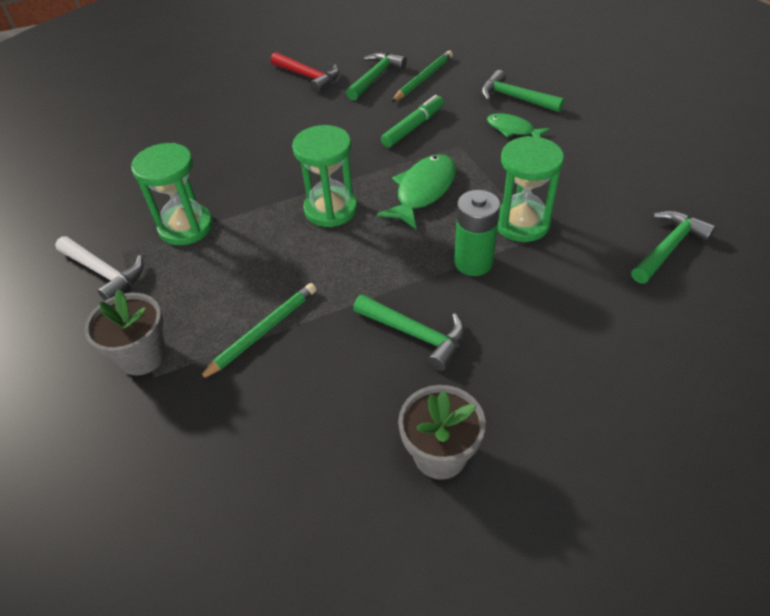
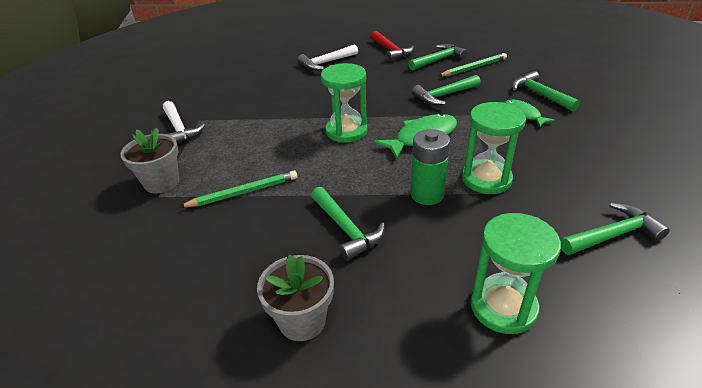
camera: 25 degrees right, 10 degrees down
green hourglass [131,143,213,245] -> green hourglass moved to [470,213,561,334]
green marker [381,95,444,148] -> green hammer [412,75,481,105]
none -> white hammer [298,44,358,70]

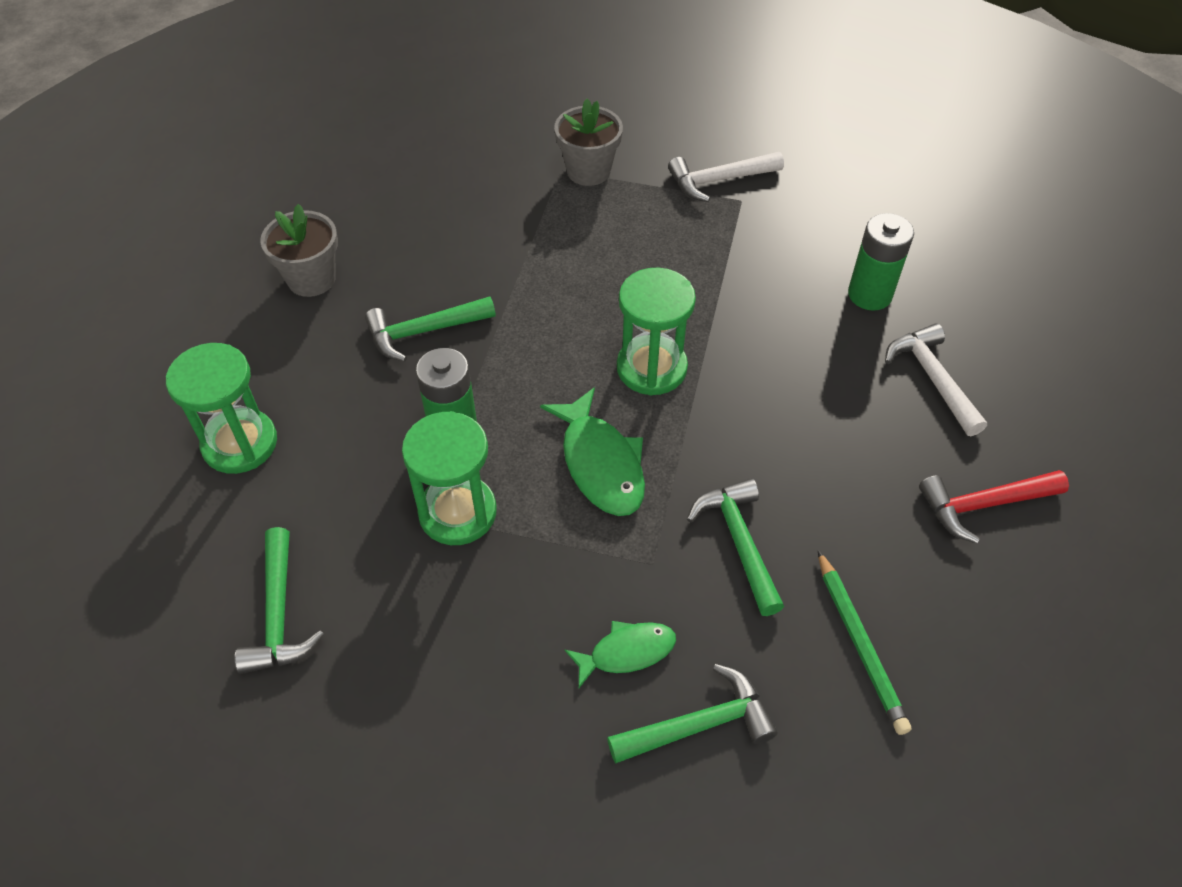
camera: 100 degrees right, 15 degrees up
green pencil [179,171,297,207] -> none
green hammer [408,44,468,71] -> none
none -> green battery [848,213,914,311]

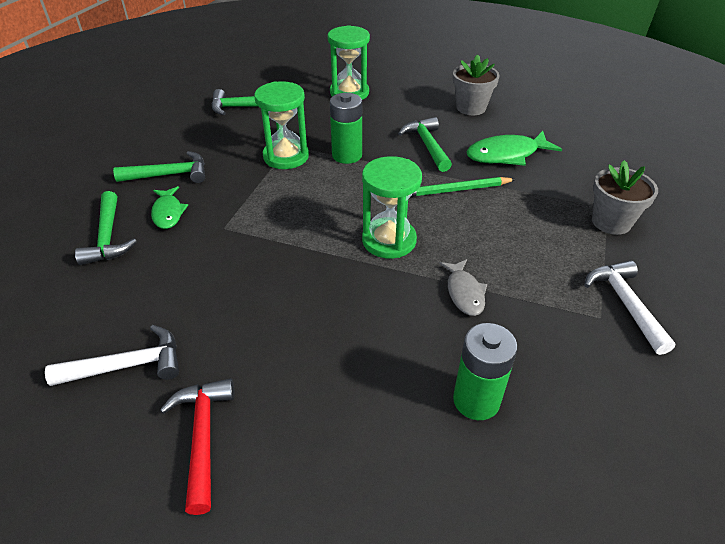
camera: 95 degrees right, 10 degrees down
green fish [540,387,645,516] -> green fish moved to [466,131,562,166]
green hammer [687,478,784,616] -> green hammer moved to [113,151,205,183]
green pencil [818,550,911,735] -> green pencil moved to [411,177,516,197]
white hammer [885,323,987,436] -> white hammer moved to [45,325,179,386]
none -> grey fish [439,259,487,316]

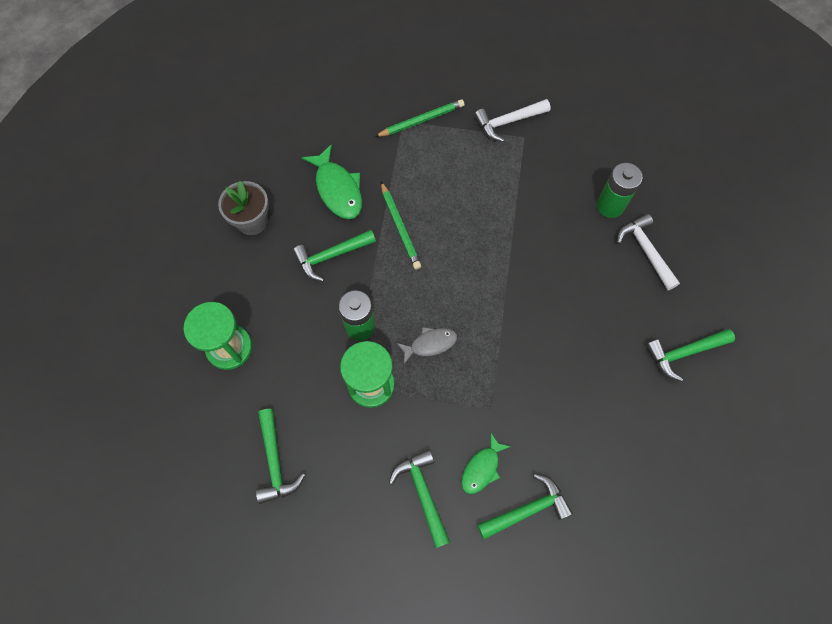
camera: 100 degrees left, 25 degrees up
white hammer [45,325,179,386] -> white hammer moved to [617,214,680,290]
green fish [151,186,188,229] -> green fish turned 150 degrees clockwise [461,432,511,494]
red hammer [160,378,235,515] -> green hammer [646,329,735,382]
green hourglass [362,156,422,258] -> none
grey fish [439,259,487,316] -> grey fish moved to [397,327,457,364]
grey flower pot [592,160,658,235] -> green pencil [375,99,464,137]

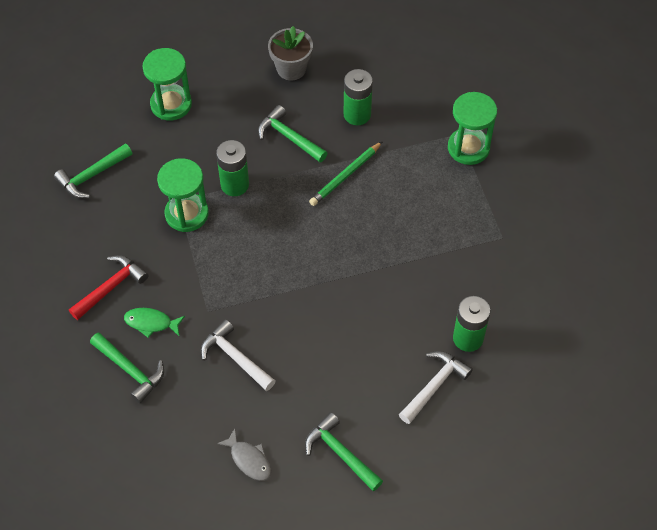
camera: 65 degrees right, 10 degrees down
green fish [301,144,362,219] -> green battery [343,69,373,125]
green pencil [375,99,464,137] -> green hourglass [448,92,497,165]
green hammer [389,449,450,548] -> red hammer [69,255,149,320]
grey fish [397,327,457,364] -> grey fish moved to [217,428,271,481]
white hammer [474,99,551,142] -> white hammer moved to [201,319,276,391]

